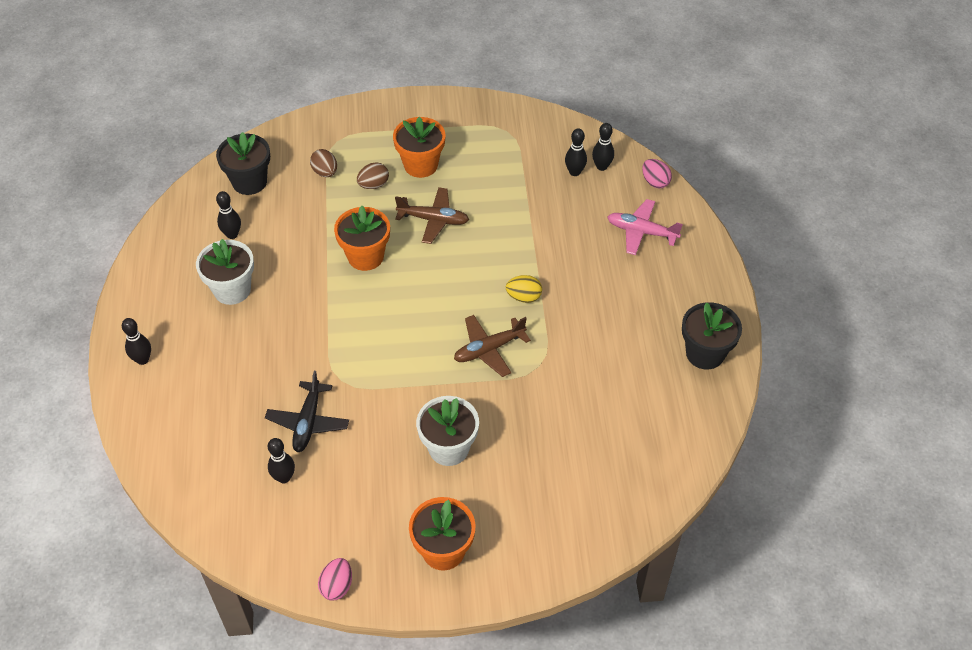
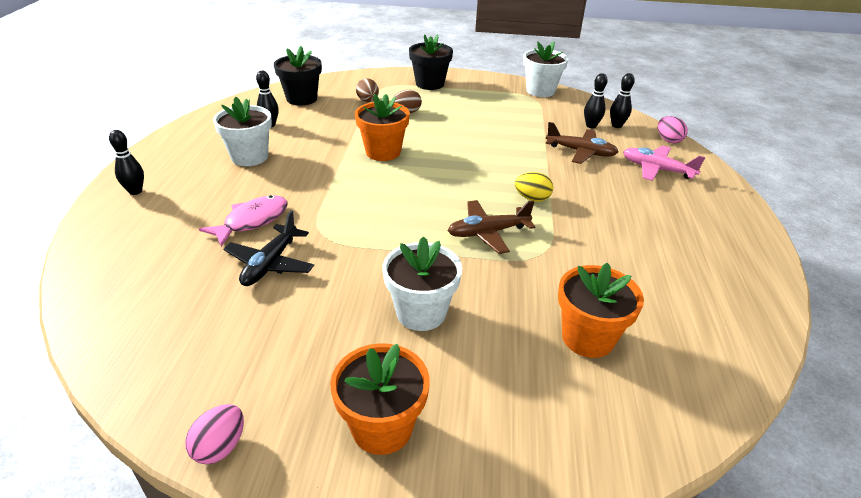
camera: 10 degrees right, 15 degrees down
black bowling pin [268,438,295,483] -> none
orange flower pot [393,116,445,178] -> orange flower pot moved to [558,262,644,358]
brown plane [395,187,469,244] -> brown plane moved to [546,122,618,164]
black flower pot [682,302,742,369] -> black flower pot moved to [409,34,453,90]
none -> pink fish [199,195,288,247]
none -> white flower pot [523,41,568,97]

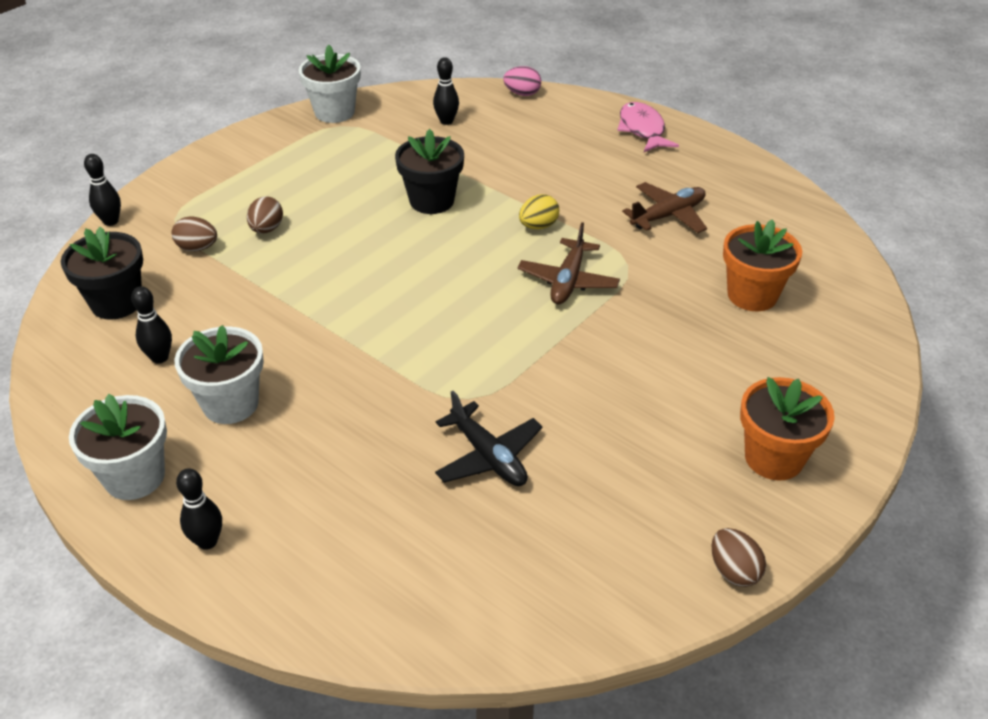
camera: 55 degrees left, 5 degrees up
pink egg [185,404,244,464] -> brown egg [711,528,766,587]
pink fish [199,195,288,247] -> pink fish moved to [617,102,679,152]
orange flower pot [355,94,410,161] -> none
white flower pot [382,236,462,331] -> white flower pot moved to [69,394,167,500]
black flower pot [409,34,453,90] -> black flower pot moved to [395,129,464,214]
brown plane [546,122,618,164] -> brown plane moved to [622,182,707,233]
black bowling pin [610,73,635,128] -> black bowling pin moved to [84,154,121,226]
pink plane [623,146,705,181] -> none

